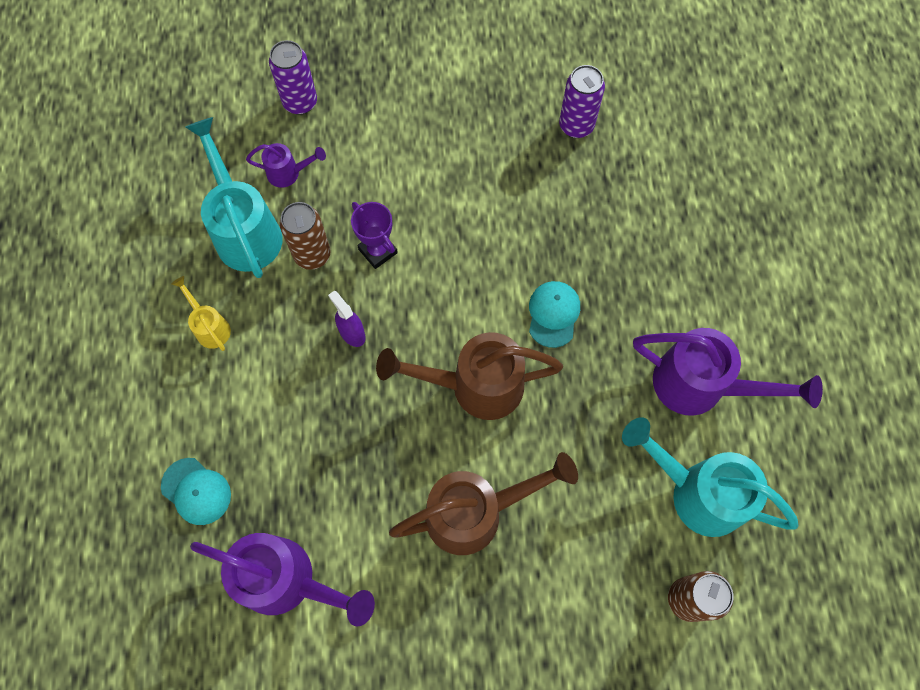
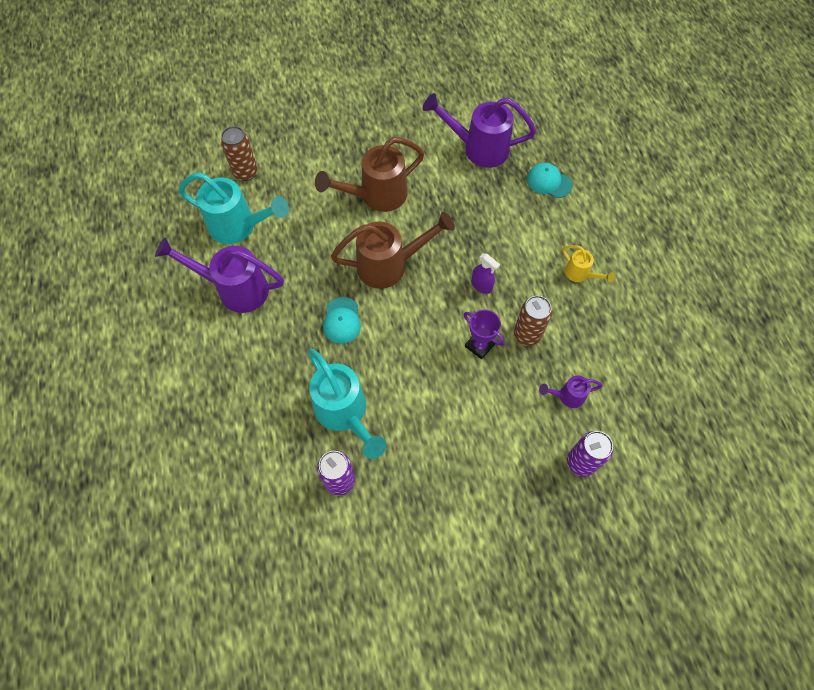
camera: 170 degrees right, 5 degrees down
turquoise watering can [185,117,282,278] -> turquoise watering can moved to [308,349,386,459]

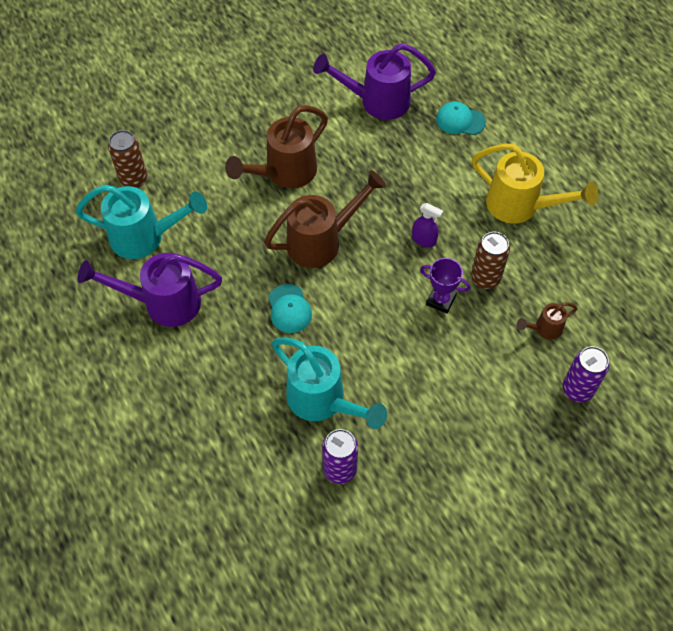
camera: 15 degrees left, 5 degrees down
purple watering can [539,375,603,408] -> brown watering can [517,302,578,340]
yellow watering can [563,245,615,283] -> yellow watering can [472,144,598,224], size x2.01

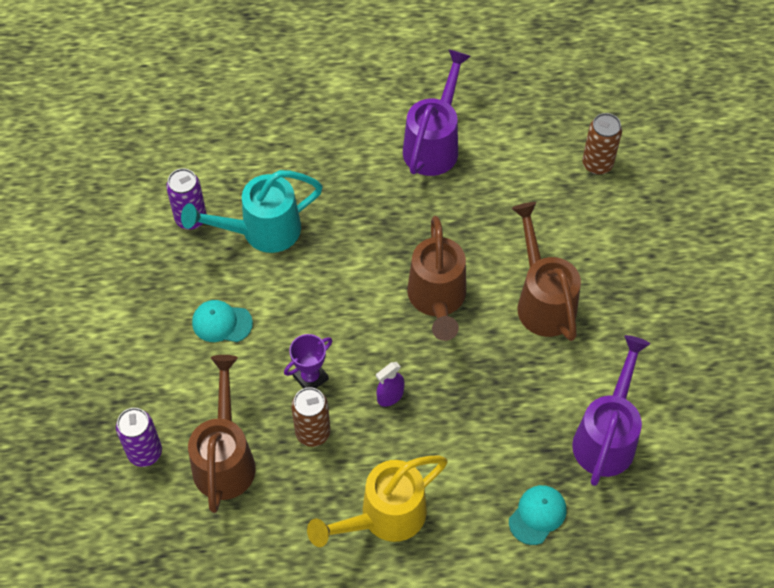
camera: 115 degrees right, 0 degrees up
turquoise watering can [76,185,207,259] -> none
turquoise cap [268,284,312,333] -> turquoise cap moved to [192,300,253,342]
brown watering can [517,302,578,340] -> brown watering can [188,355,256,513], size x2.01

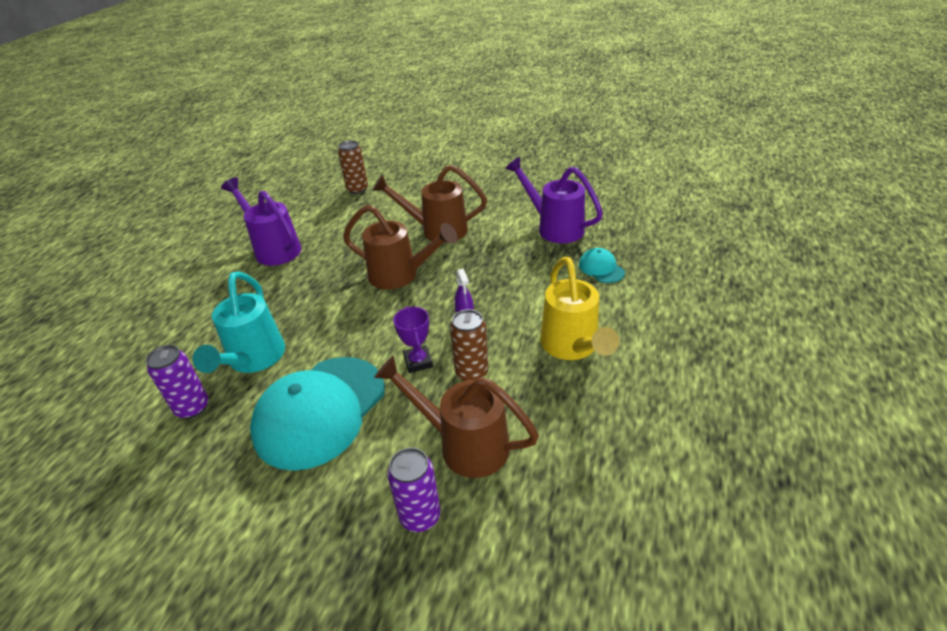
camera: 65 degrees left, 20 degrees down
turquoise cap [192,300,253,342] -> turquoise cap [250,357,385,471], size x2.27

